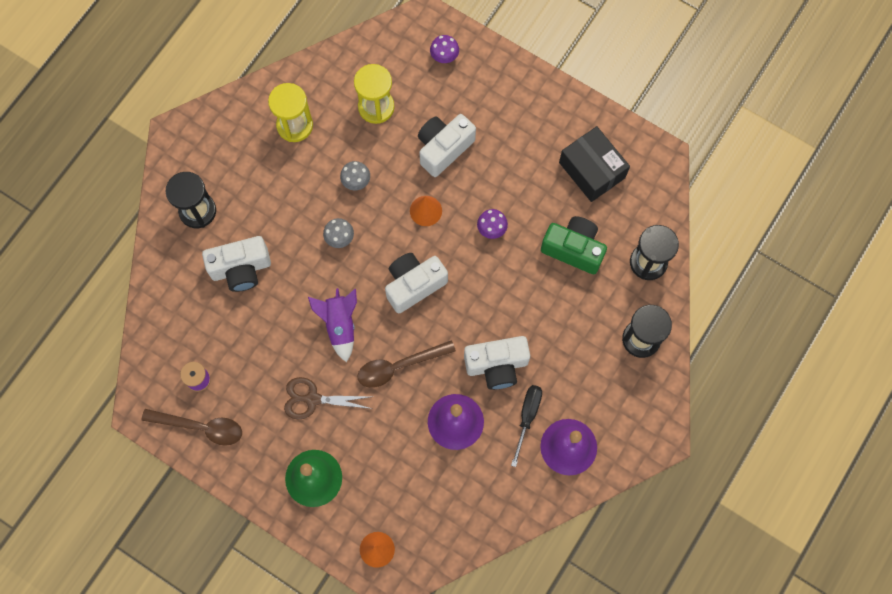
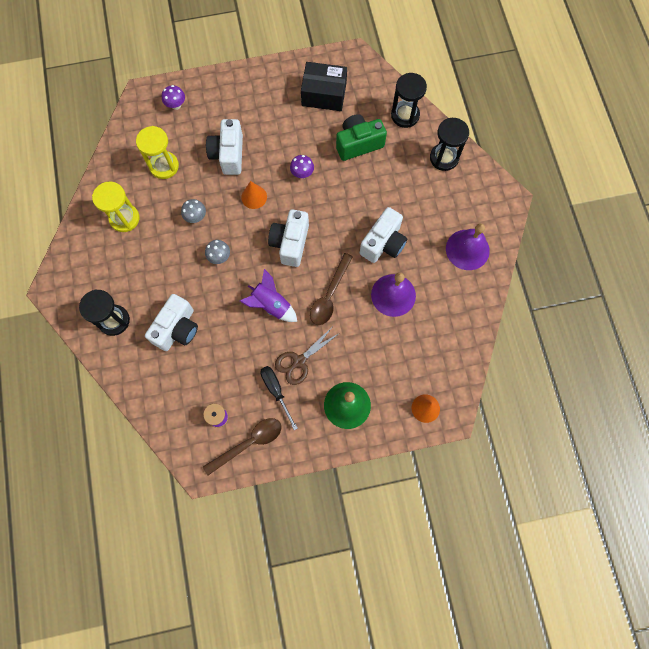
camera: 45 degrees left, 0 degrees up
black screwdriver [511,385,542,467] -> black screwdriver moved to [260,366,298,430]

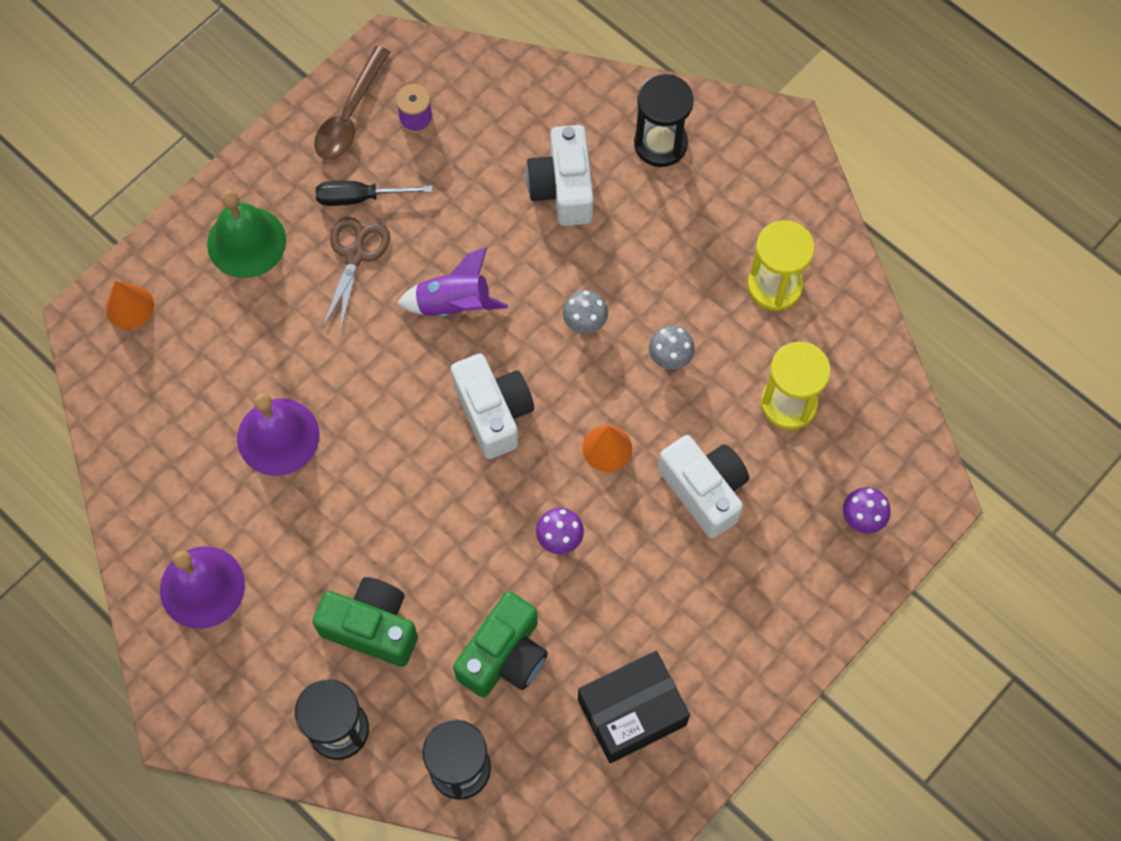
camera: 145 degrees right, 5 degrees down
black screwdriver [260,366,298,430] -> black screwdriver turned 150 degrees clockwise [315,181,433,206]
brown spoon [310,253,353,325] -> none
white camera [360,207,408,263] -> none
none -> green camera [312,577,418,667]

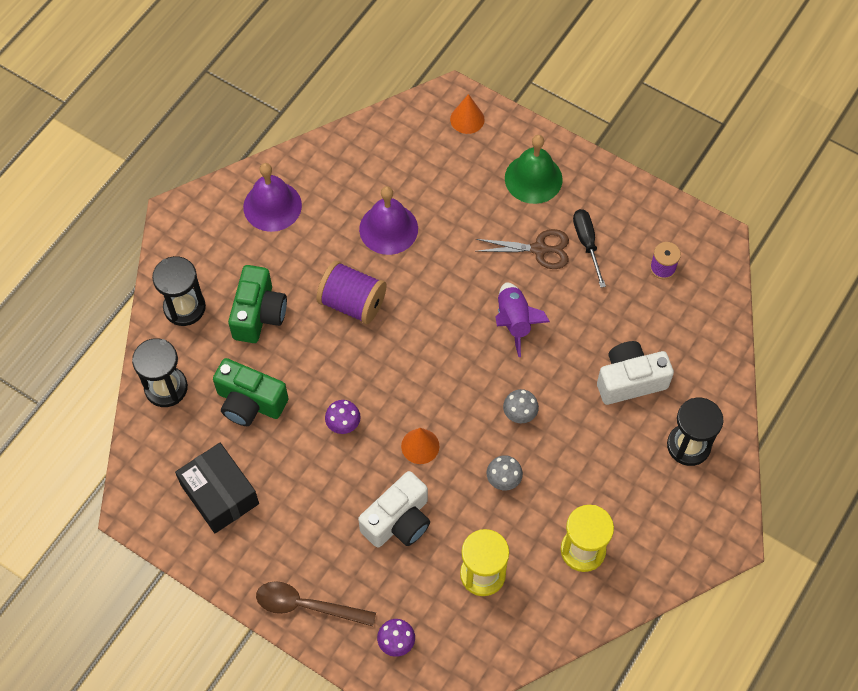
camera: 80 degrees right, 5 degrees down
brown spoon [314,46,390,160] -> brown spoon moved to [256,581,376,627]
white camera [451,354,534,459] -> none
none -> purple spool [316,261,387,324]

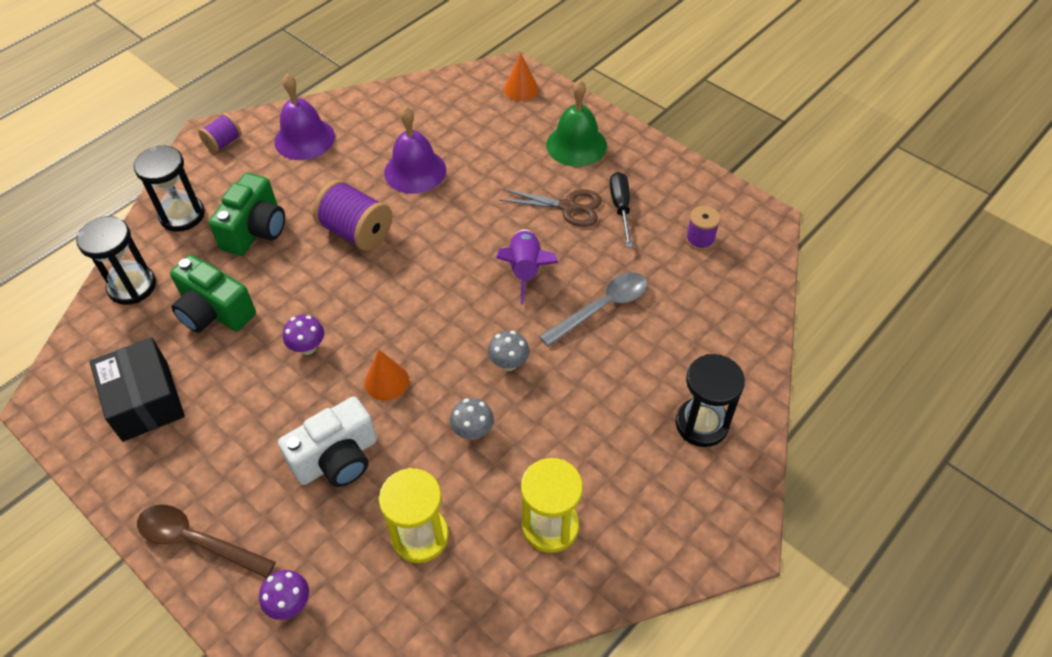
camera: 10 degrees right, 10 degrees down
white camera [597,341,674,405] -> none
none -> purple spool [198,113,242,153]
none -> grey spoon [539,273,648,347]

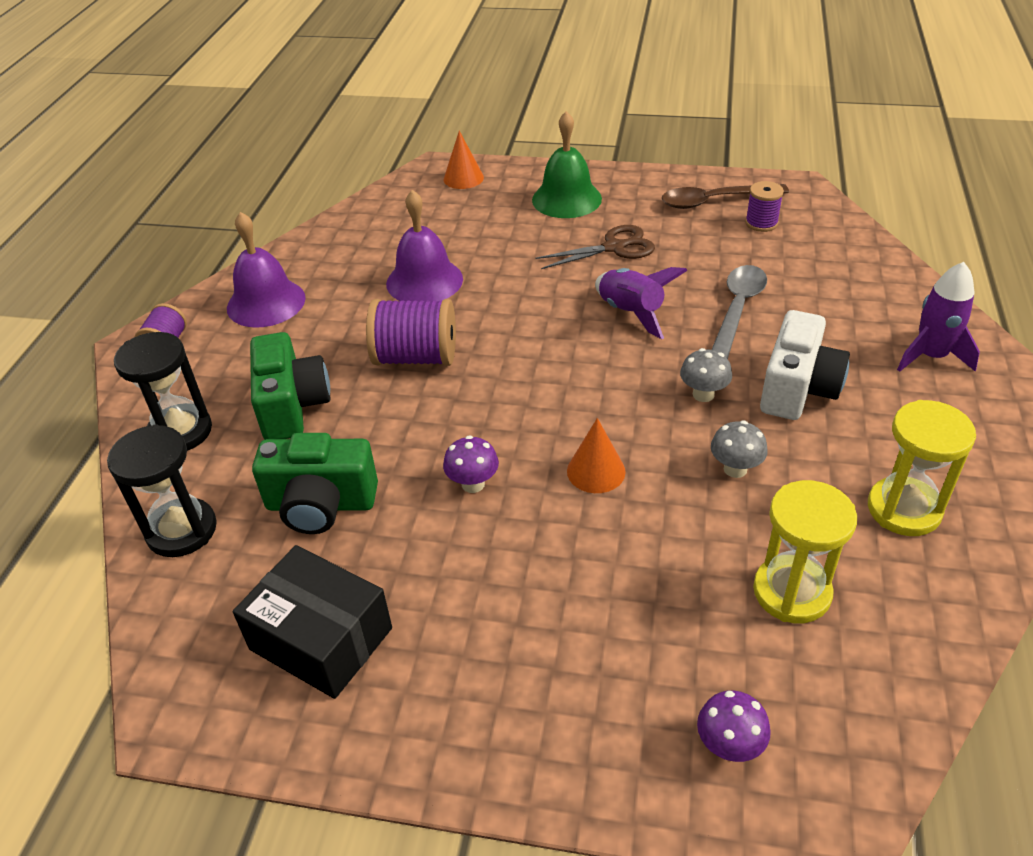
camera: 30 degrees left, 10 degrees down
brown spoon [137,505,276,578] -> brown spoon moved to [662,184,789,209]
white camera [278,397,377,487] -> white camera moved to [760,310,850,420]
black screwdriver [610,172,633,247] -> none
black hourglass [676,354,745,447] -> purple rocket [897,262,980,372]

